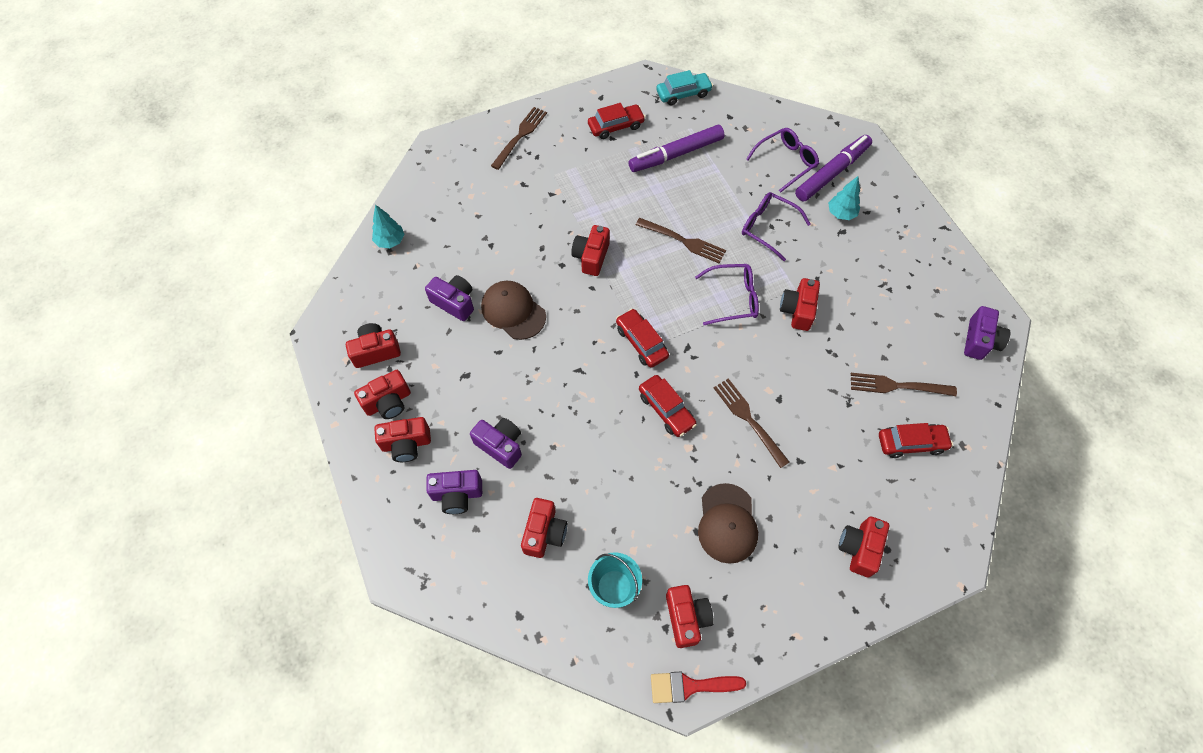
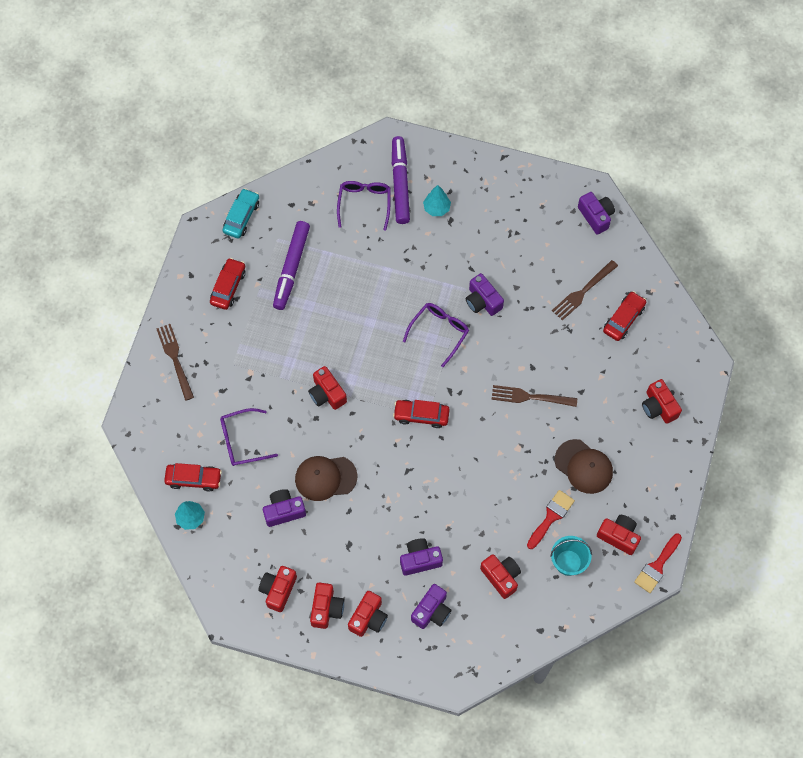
camera: 50 degrees left, 5 degrees up
brown fork [636,218,726,264] -> none
red car [639,375,697,437] -> red car moved to [164,463,222,492]
purple glasses [742,192,811,261] -> purple glasses moved to [220,408,278,466]
red camera [780,278,820,331] -> purple camera [466,273,504,316]
none -> red brush [527,490,575,549]

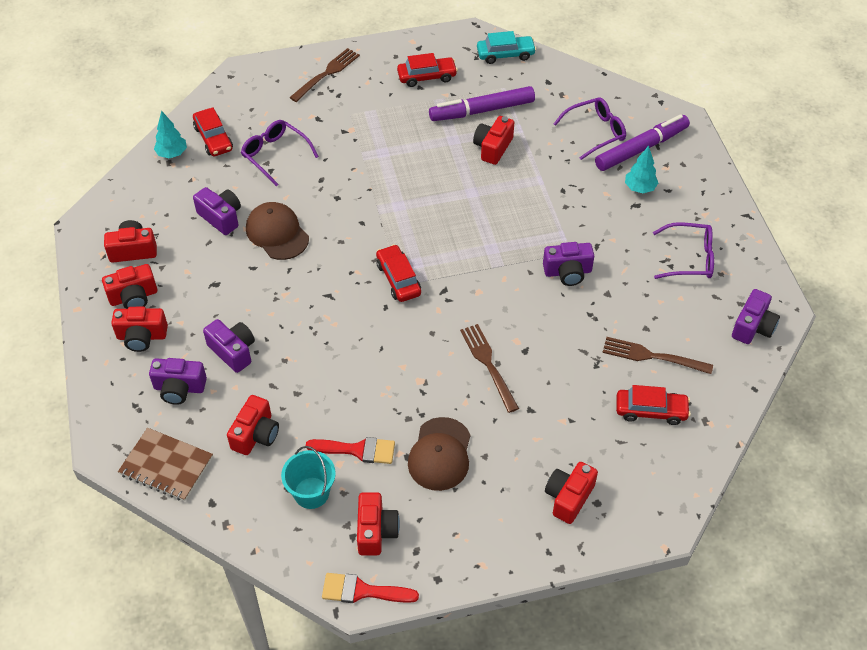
camera: 60 degrees right, 15 degrees down
red camera [308,366,347,410] -> red camera moved to [473,116,514,165]
purple glasses [403,303,469,367] -> purple glasses moved to [653,222,714,279]
purple camera [466,273,504,316] -> purple camera turned 120 degrees counterclockwise [543,242,594,286]
none -> brown notebook [118,428,213,501]

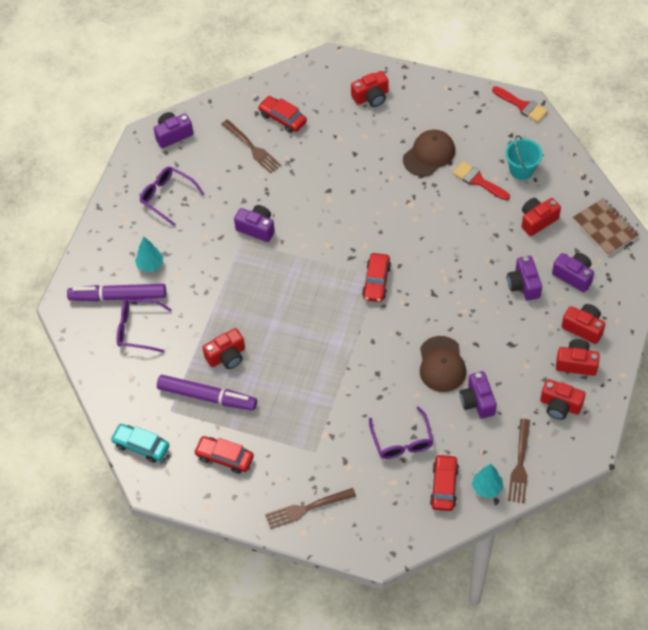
camera: 145 degrees left, 5 degrees up
red camera [357,492,400,555] -> none
brown fork [460,324,519,413] -> brown fork moved to [508,419,530,503]

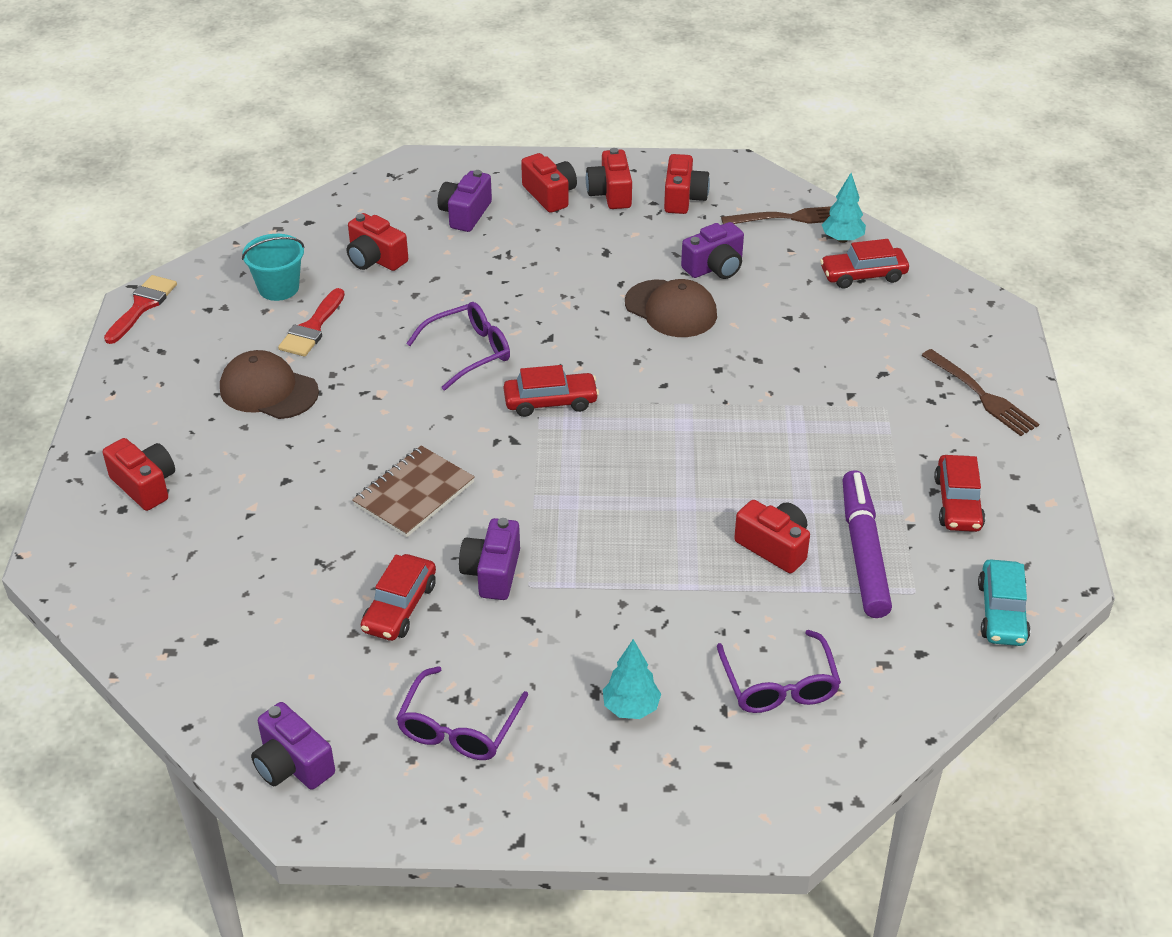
camera: 110 degrees left, 15 degrees down
purple marker [67,284,166,301] -> none
brown fork [221,120,281,174] -> none
red car [258,96,307,133] -> red car moved to [361,554,436,641]
purple glasses [369,407,434,459] -> purple glasses moved to [406,302,510,391]
brown cap [420,336,466,392] -> brown cap turned 60 degrees clockwise [625,279,717,337]
purple camera [507,256,542,301] -> none
red camera [562,304,605,344] -> red camera turned 135 degrees clockwise [521,153,577,213]
brown notebook [573,198,639,256] -> brown notebook moved to [352,446,475,537]

